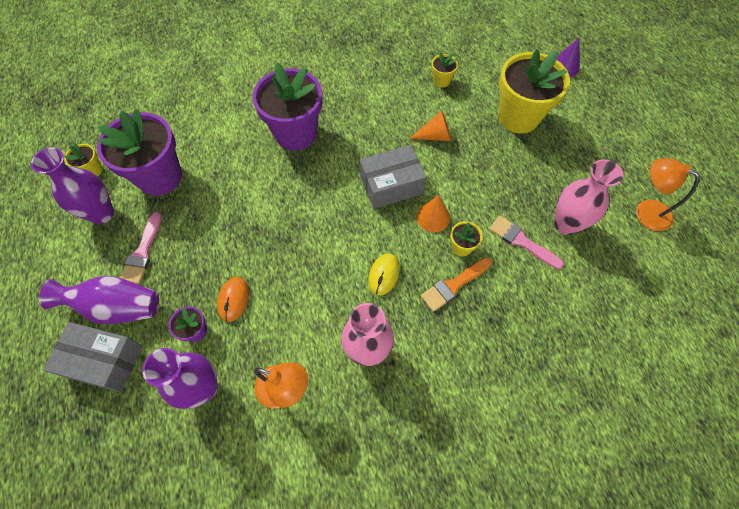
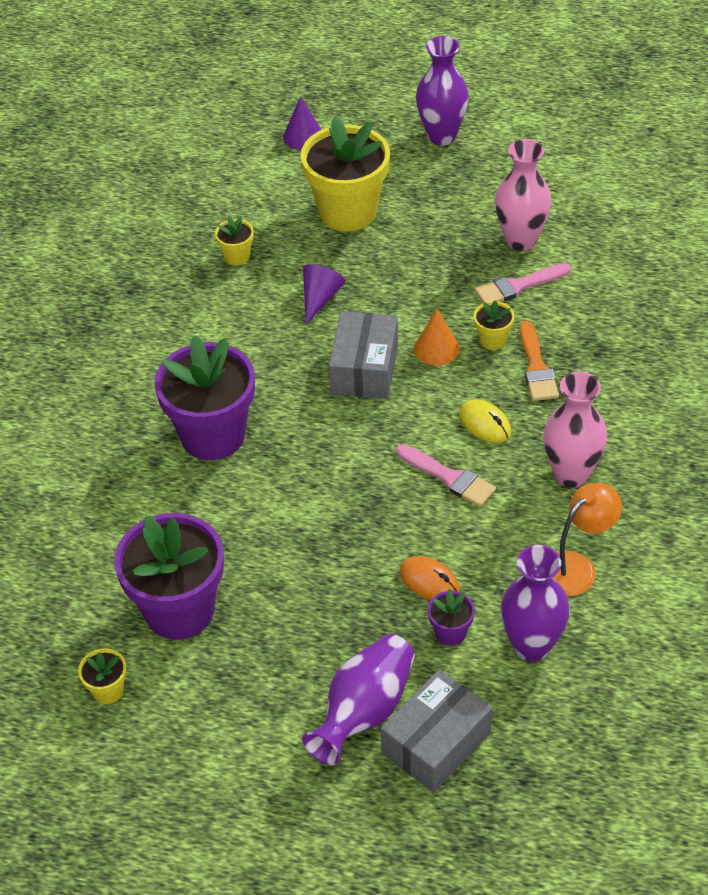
camera: 60 degrees left, 15 degrees down
purple vase [31,147,114,224] -> purple vase moved to [416,36,469,145]
pink brush [120,211,162,284] -> pink brush moved to [396,444,496,507]
orange cone [409,111,451,141] -> purple cone [303,264,345,324]
orange lamp [636,158,700,231] -> none

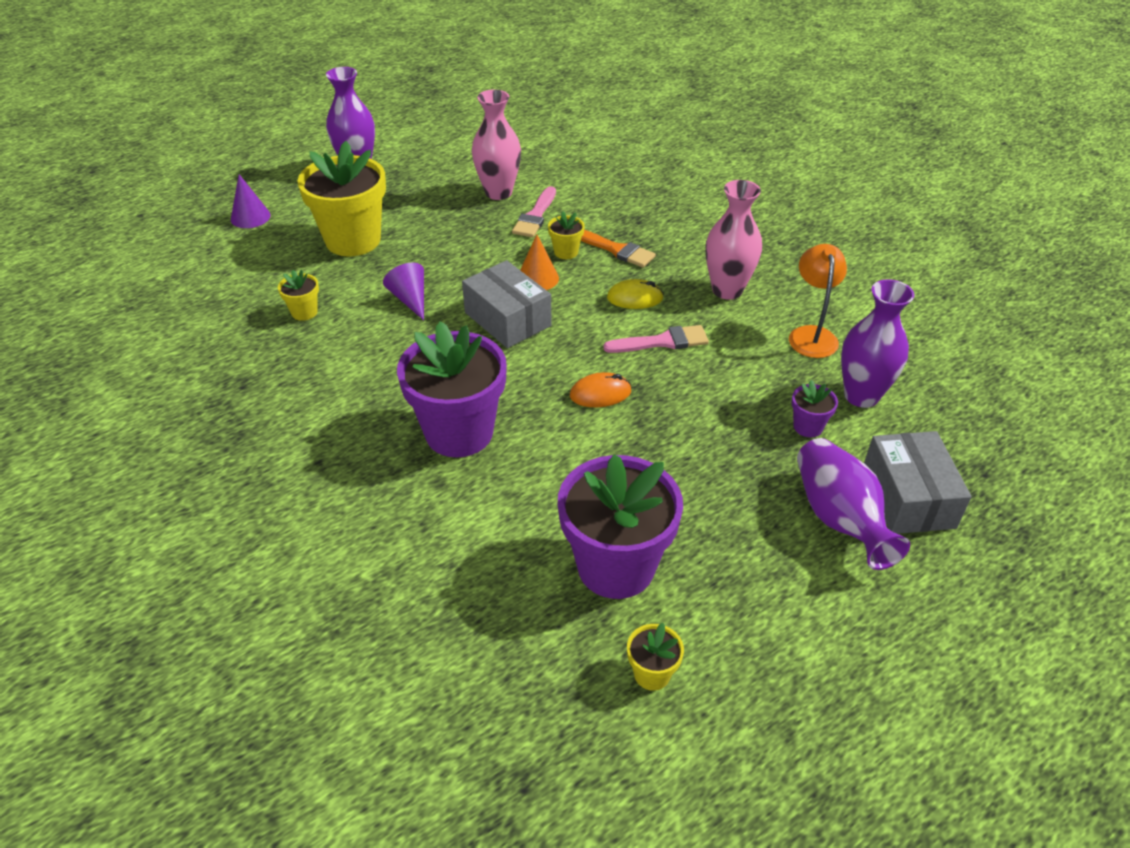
camera: 50 degrees left, 5 degrees down
orange mouse [400,556,460,600] -> orange mouse moved to [570,372,631,407]

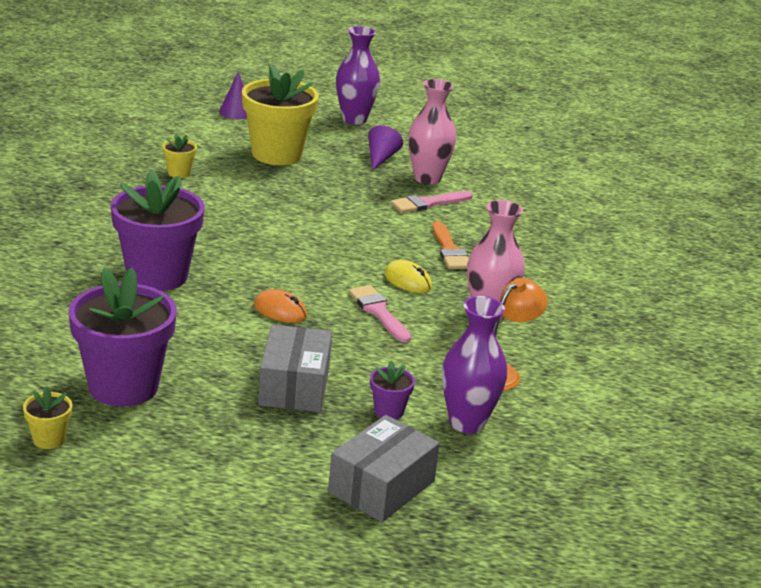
camera: 40 degrees right, 15 degrees down
purple cone [383,263,424,320] -> purple cone moved to [368,125,403,171]
grey box [462,260,552,348] -> grey box moved to [258,325,332,412]
orange cone [520,234,559,290] -> none
yellow flower pot [548,211,585,259] -> none
pink brush [603,325,709,353] -> pink brush turned 150 degrees counterclockwise [349,285,411,343]
purple vase [797,438,910,570] -> none

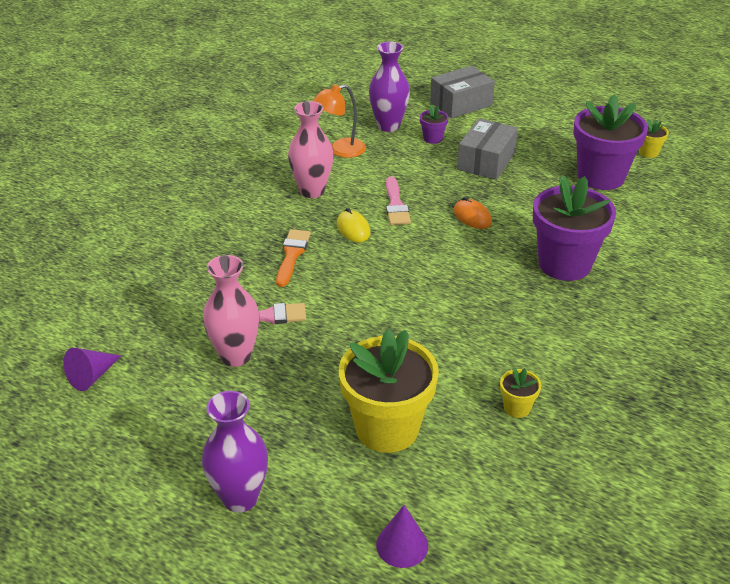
camera: 155 degrees left, 10 degrees up
purple cone [368,125,403,171] -> purple cone moved to [63,348,121,391]

